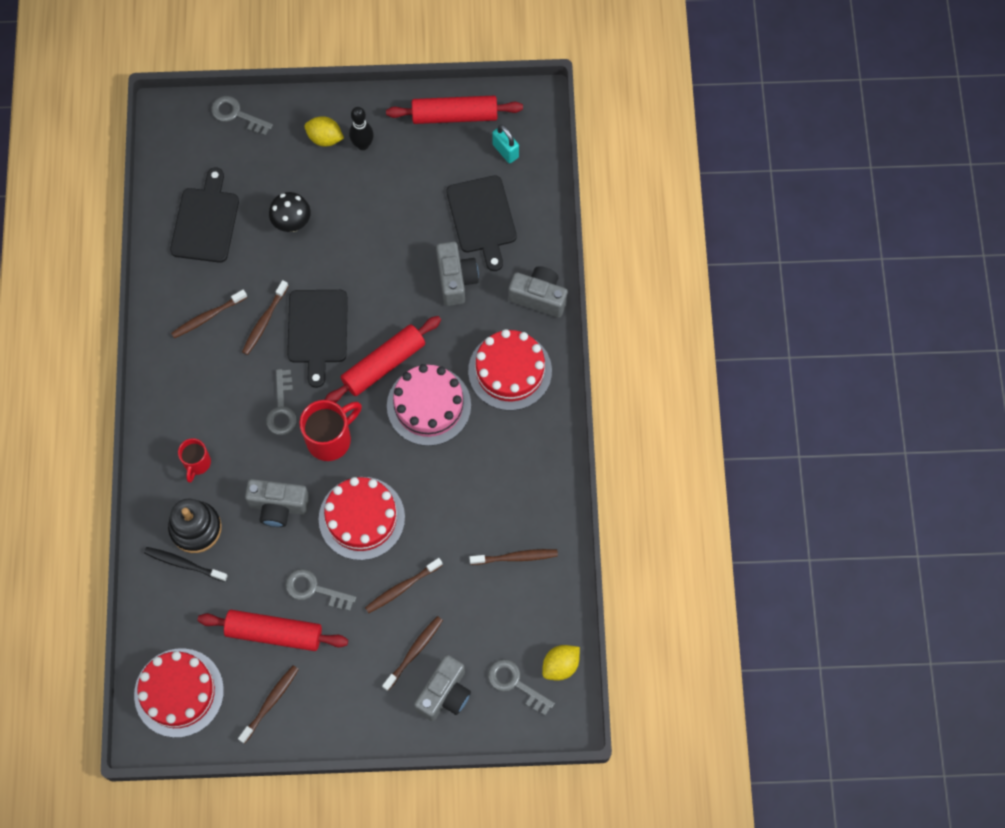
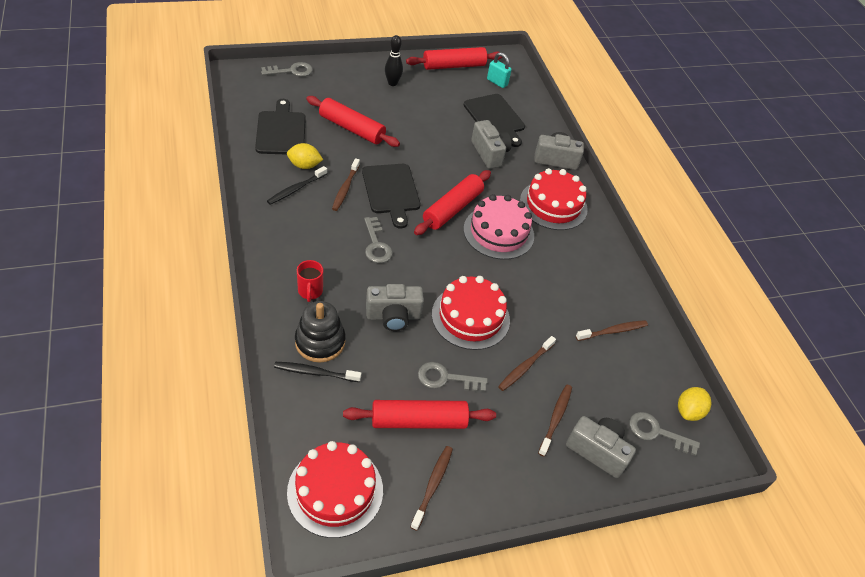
camera: 20 degrees left, 20 degrees down
brown toothbrush [171,290,247,338] -> black toothbrush [267,166,327,205]
grey key [211,96,273,136] -> grey key turned 150 degrees clockwise [261,62,313,77]
black mushroom [269,192,311,232] -> red rolling pin [306,96,400,147]
red mug [299,400,362,461] -> none
yellow lemon [304,116,344,147] -> yellow lemon moved to [287,143,323,169]
grey camera [414,655,471,721] -> grey camera turned 75 degrees counterclockwise [566,416,636,478]

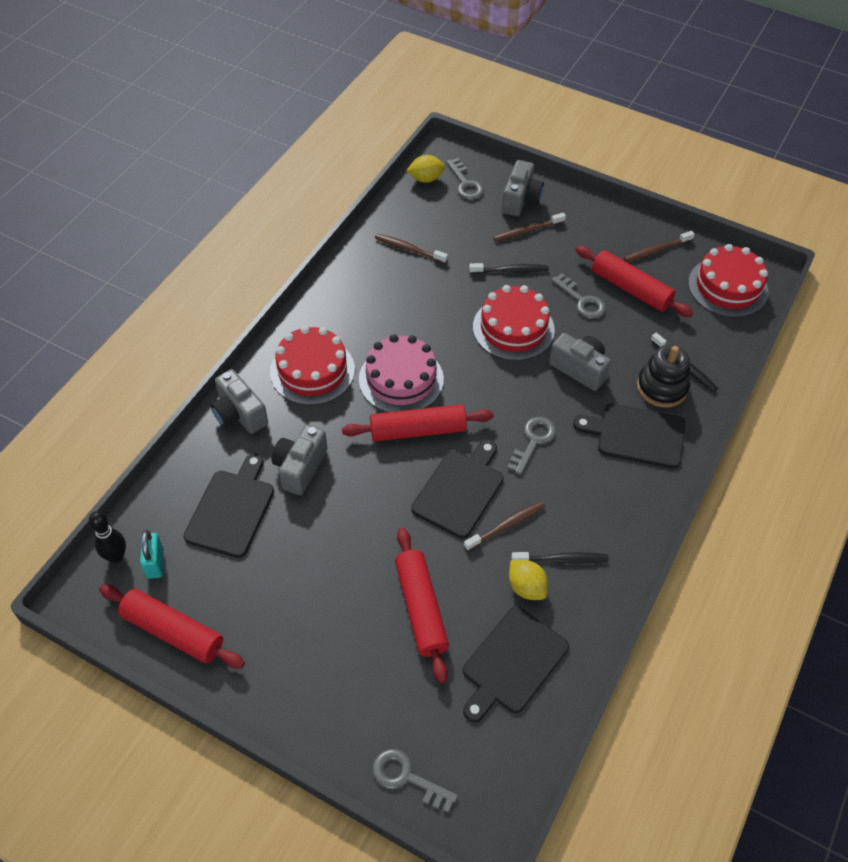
camera: 130 degrees left, 5 degrees up
red mug [297,260,323,302] -> black cutting board [573,403,685,469]
black bowling pin [385,35,403,86] -> black bowling pin moved to [89,511,126,563]
brown toothbrush [498,336,556,391] -> black toothbrush [469,263,549,274]
grey camera [566,416,636,478] -> grey camera turned 150 degrees counterclockwise [502,160,544,216]

